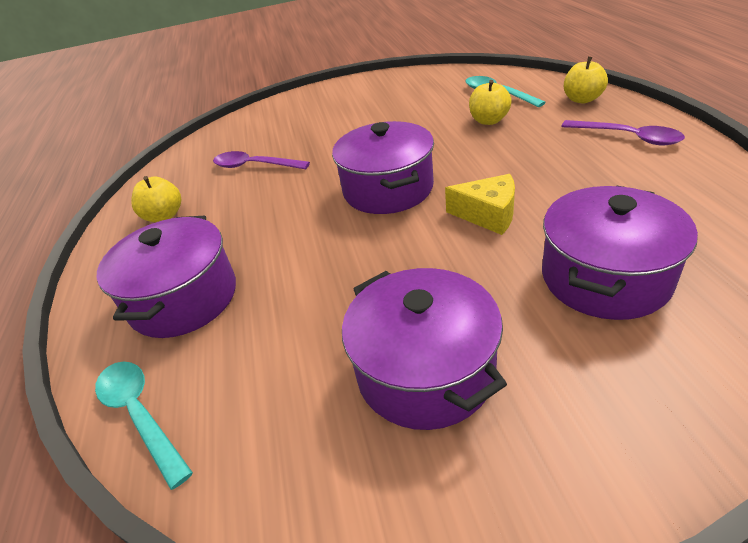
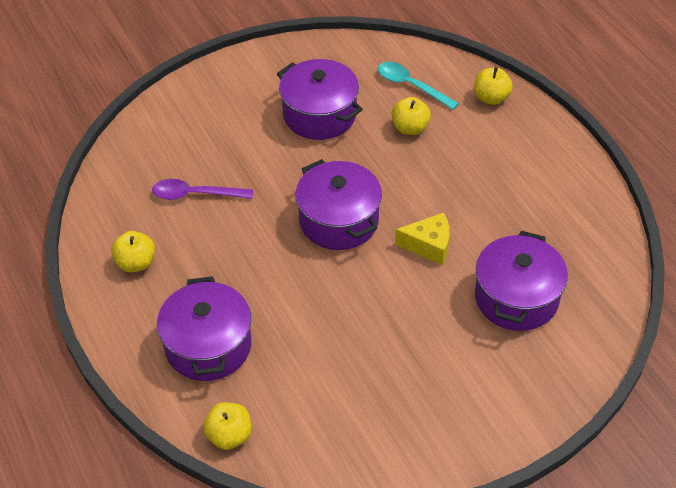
camera: 20 degrees left, 10 degrees up
turquoise spoon [95,362,193,490] -> yellow apple [203,402,251,450]
purple pot [342,268,507,430] -> purple pot moved to [277,59,363,140]
purple spoon [561,120,685,145] -> none

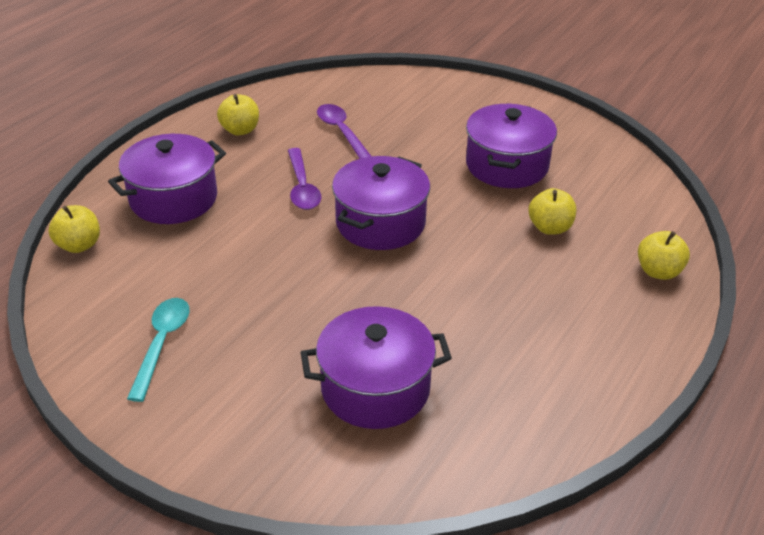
camera: 60 degrees right, 10 degrees down
turquoise spoon [378,62,459,110] -> turquoise spoon moved to [127,298,190,402]
yellow cheese [395,212,450,265] -> none
none -> purple spoon [288,148,321,210]

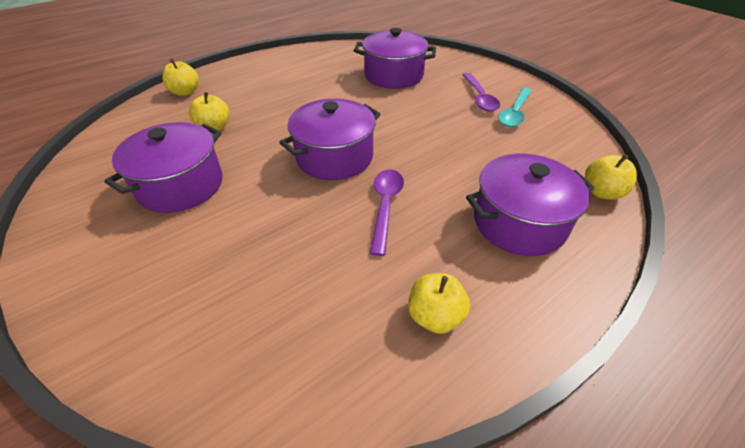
camera: 160 degrees left, 5 degrees up
purple spoon [317,104,371,159] -> purple spoon moved to [462,73,500,112]

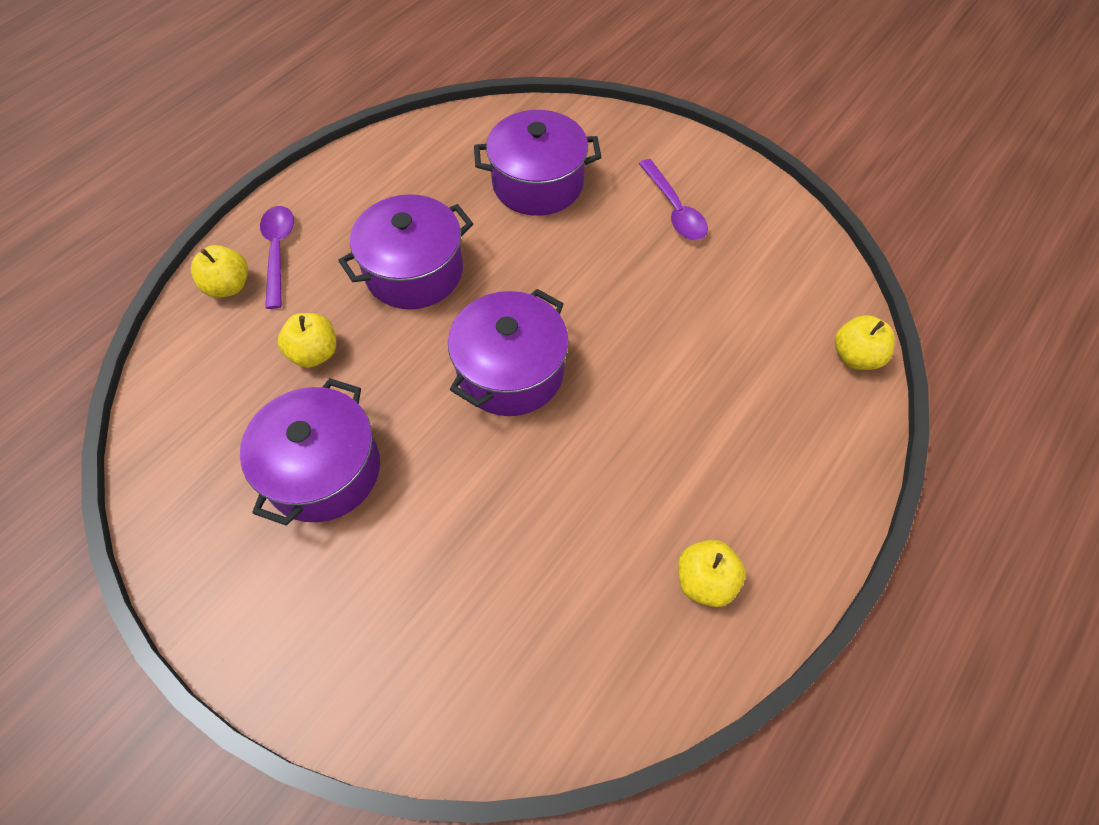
camera: 15 degrees left, 15 degrees up
purple spoon [370,169,404,256] -> purple spoon moved to [260,206,294,309]
purple pot [466,154,594,256] -> purple pot moved to [338,194,473,309]
turquoise spoon [498,88,532,127] -> none

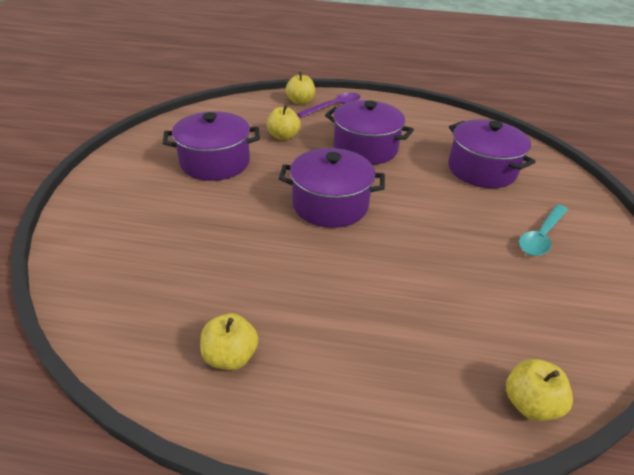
camera: 60 degrees right, 20 degrees down
purple spoon [639,159,708,240] -> turquoise spoon [519,204,568,256]

